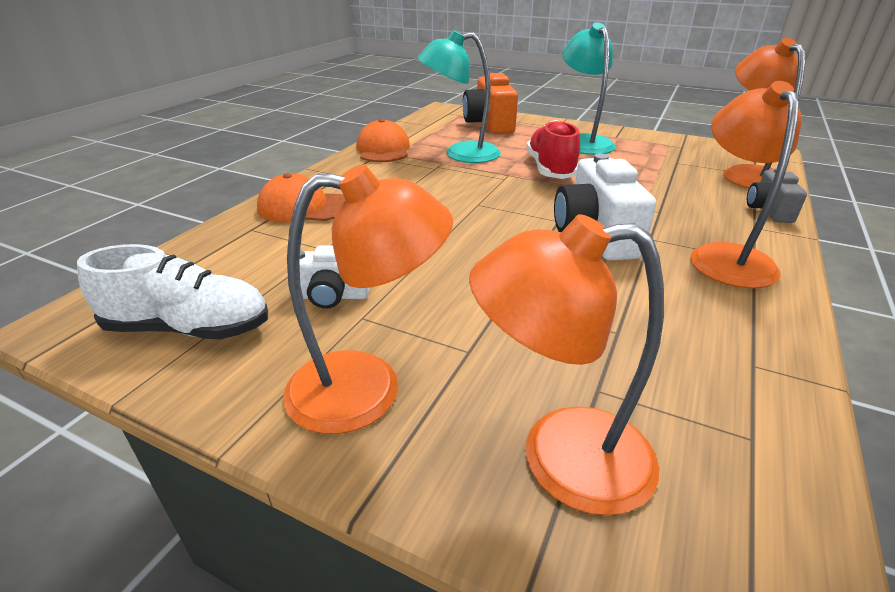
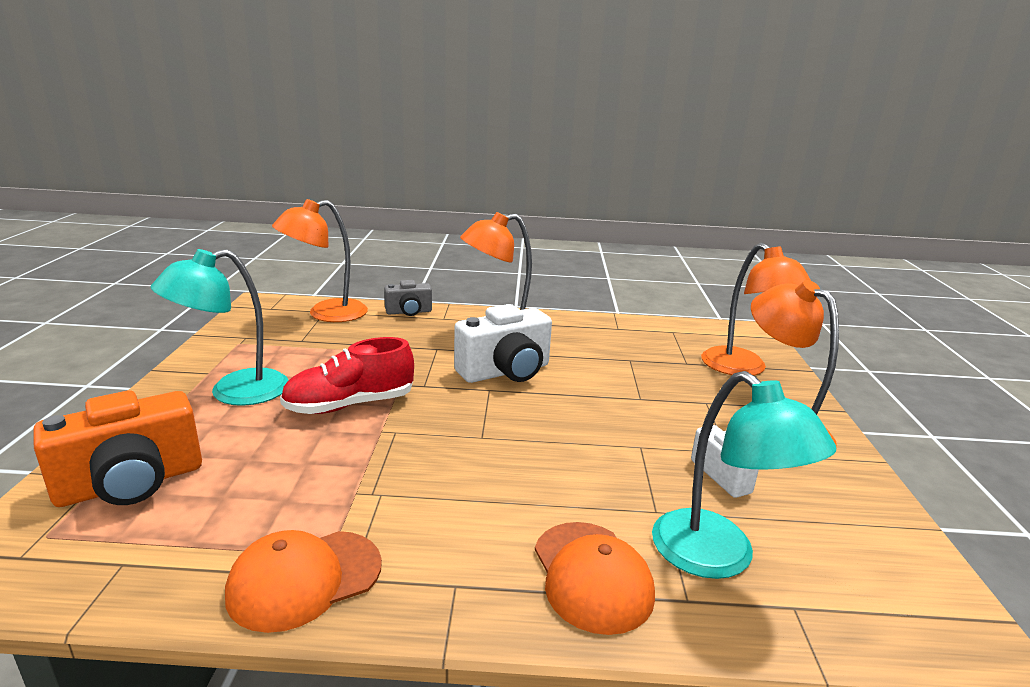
camera: 115 degrees left, 10 degrees down
white shoe [77,244,268,339] -> none
turquoise lamp [417,30,501,163] -> turquoise lamp moved to [652,371,836,579]

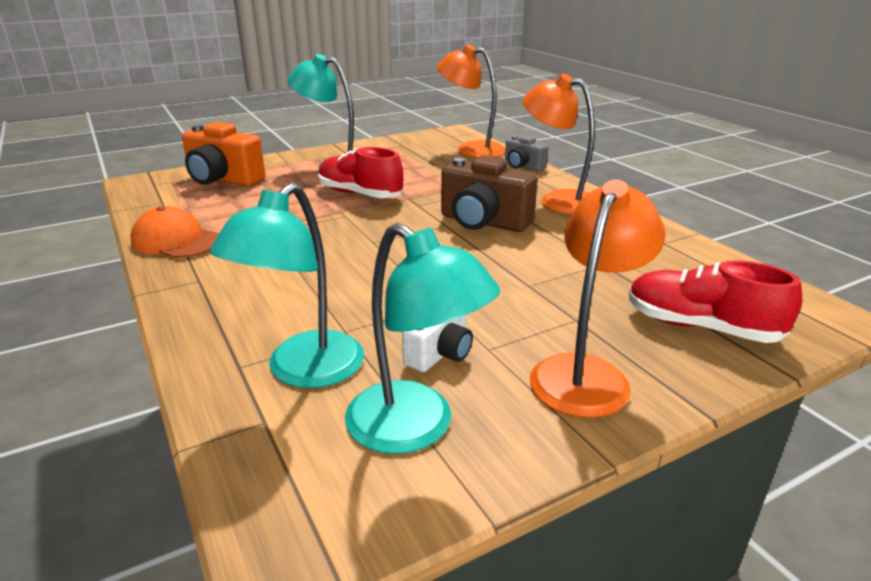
camera: 60 degrees right, 5 degrees up
white camera [454,304,552,383] -> brown camera [441,155,538,232]
orange cap [535,522,655,635] -> none
orange lamp [701,243,811,376] -> red shoe [628,260,802,343]
none -> turquoise lamp [345,223,500,454]

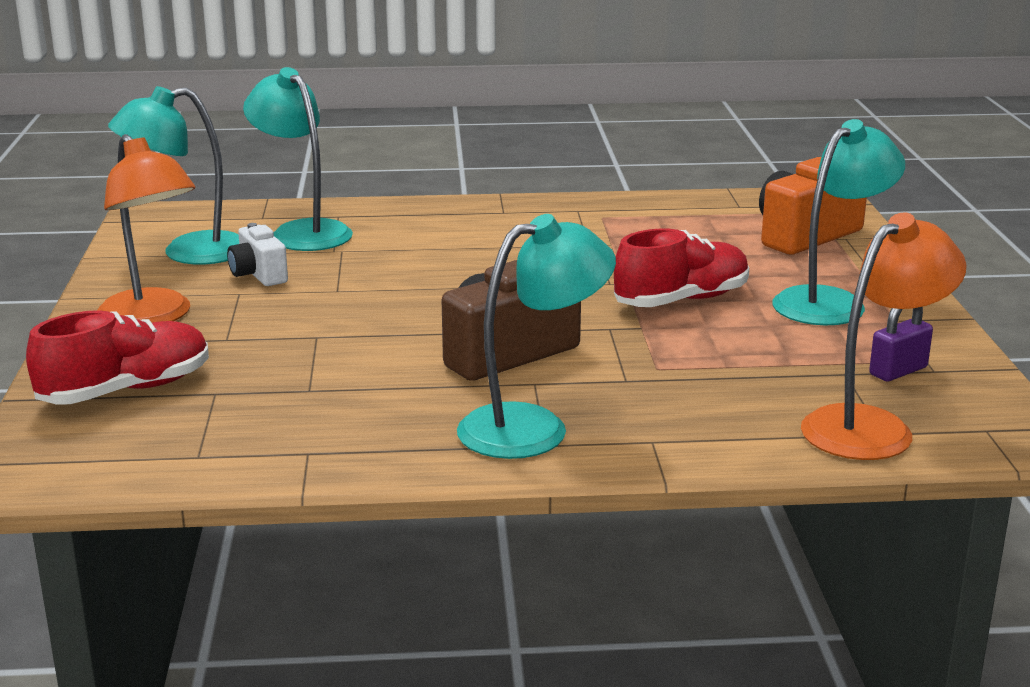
camera: 115 degrees right, 5 degrees down
orange cap [130,206,219,258] -> none
grey camera [505,135,549,171] -> none
orange lamp [523,74,595,215] -> turquoise lamp [457,214,616,459]
none -> purple padlock [869,307,933,381]

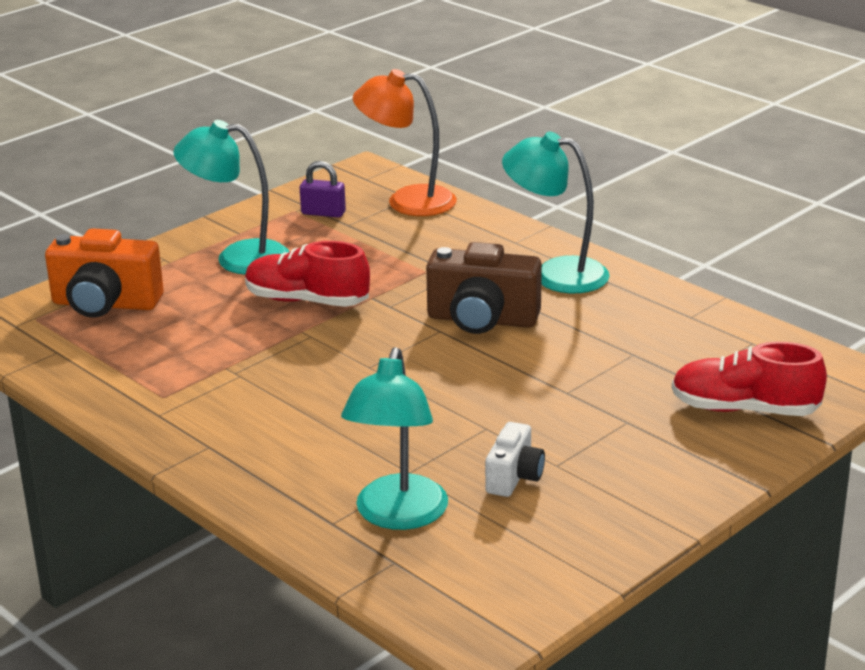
camera: 130 degrees left, 5 degrees up
orange lamp [97,134,195,323] -> none
turquoise lamp [108,86,239,265] -> none

